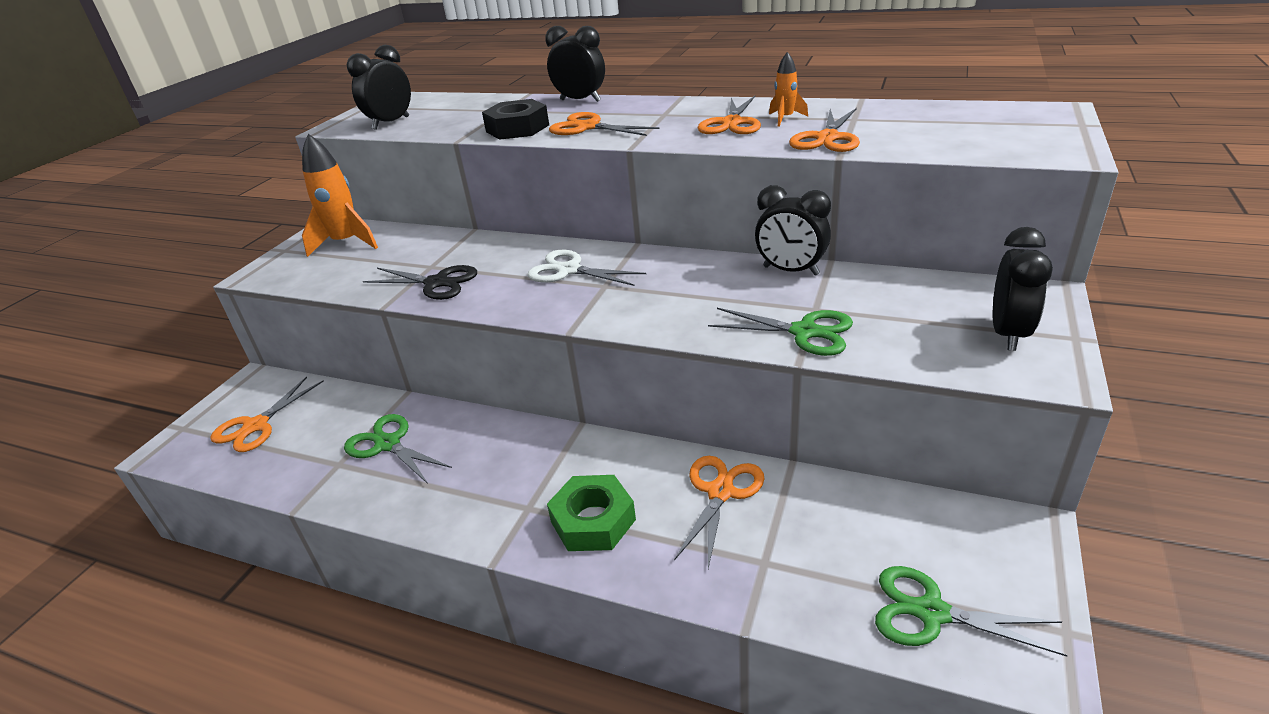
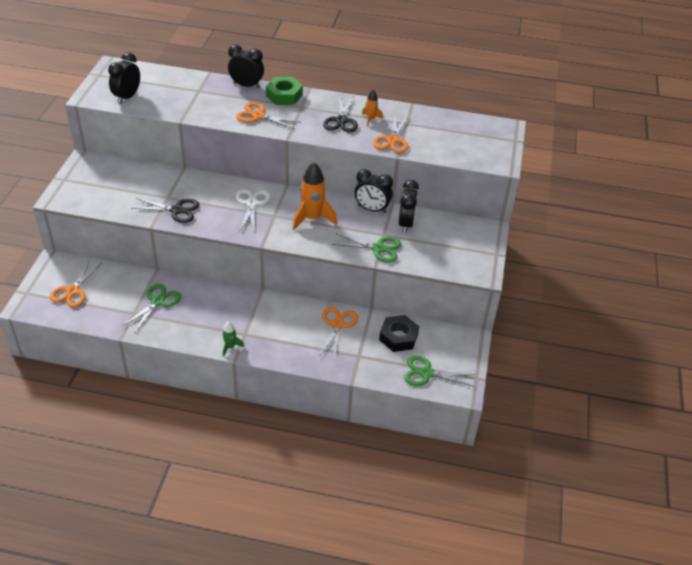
camera: 15 degrees left, 10 degrees up
orange rocket [302,134,378,257] -> orange rocket moved to [293,162,337,230]
green scissors [344,414,452,484] -> green scissors turned 90 degrees clockwise [123,284,181,333]
black nut [482,99,549,140] -> black nut moved to [379,315,419,352]
white scissors [527,250,646,286] -> white scissors turned 75 degrees clockwise [236,189,270,233]
green nut [547,475,636,551] -> green nut moved to [266,77,303,105]
orange scissors [697,96,761,134] -> black scissors [323,97,358,133]
black clock [993,227,1053,351] -> black clock moved to [399,180,419,233]
none -> green rocket [222,321,244,357]

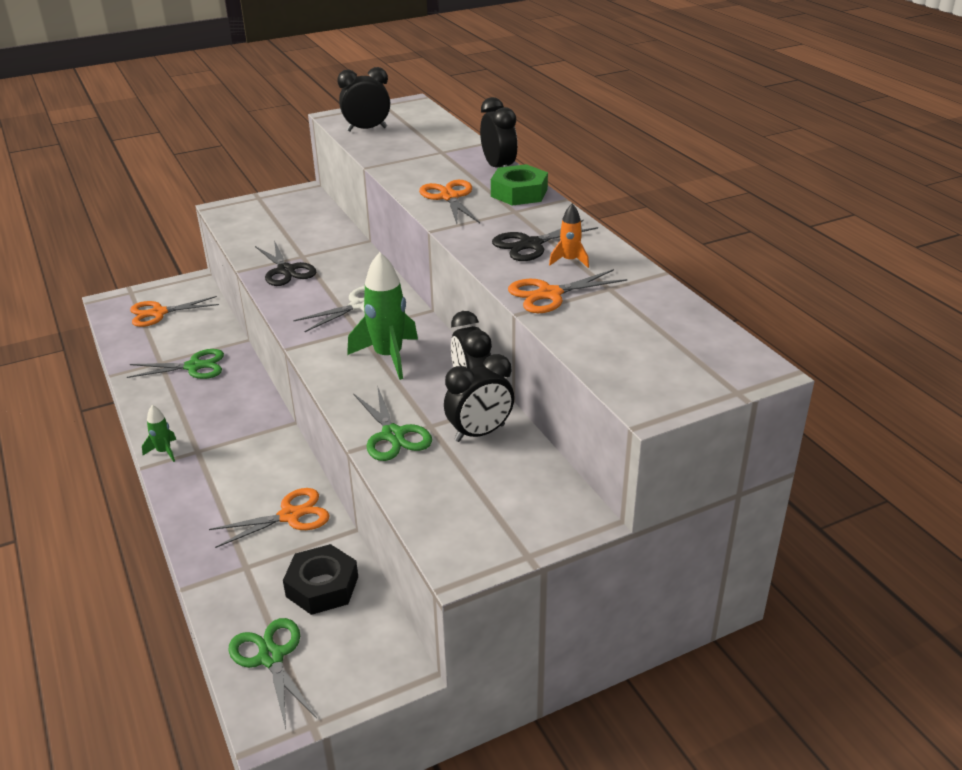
camera: 55 degrees right, 10 degrees down
orange rocket [293,162,337,230] -> green rocket [347,252,418,380]

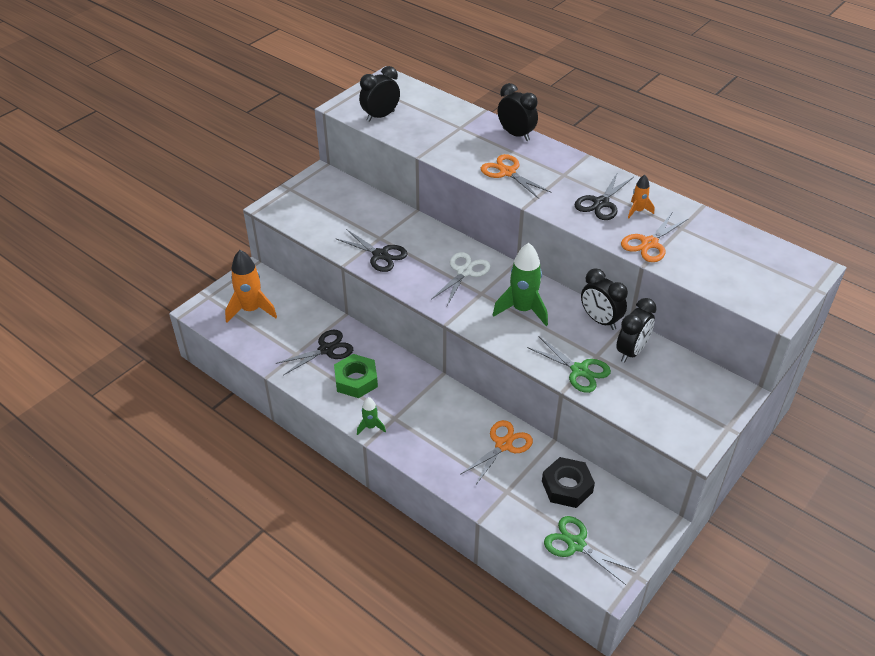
camera: 25 degrees left, 10 degrees up
green scissors [127,349,224,379] -> black scissors [275,330,353,375]
orange scissors [130,296,219,327] -> orange rocket [225,250,277,323]
green nut [491,164,548,206] -> green nut moved to [334,354,378,398]

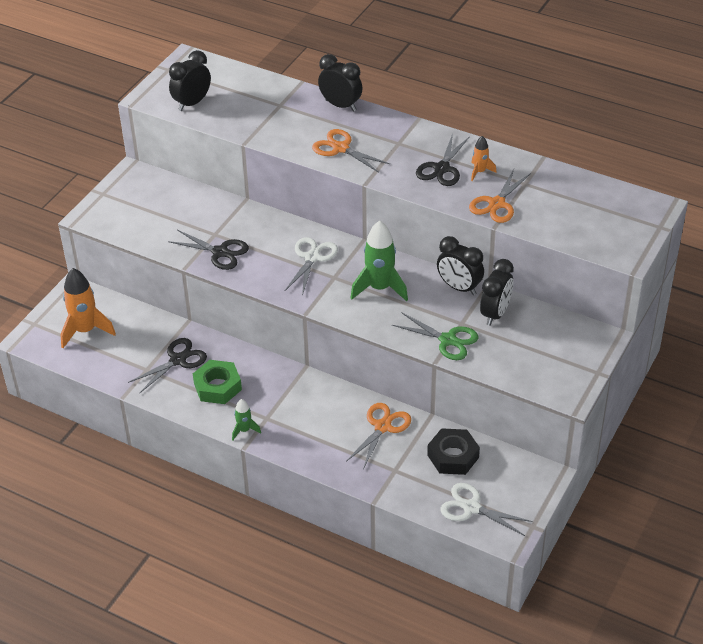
camera: 10 degrees left, 0 degrees up
green scissors [544,516,637,585] -> white scissors [440,483,533,536]

